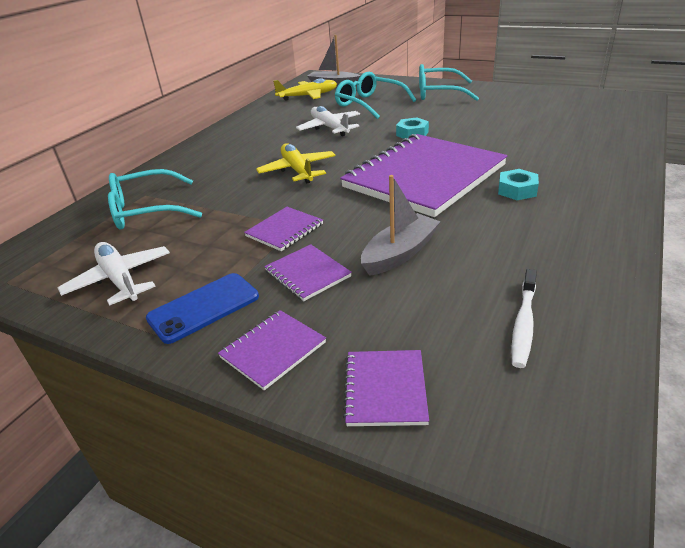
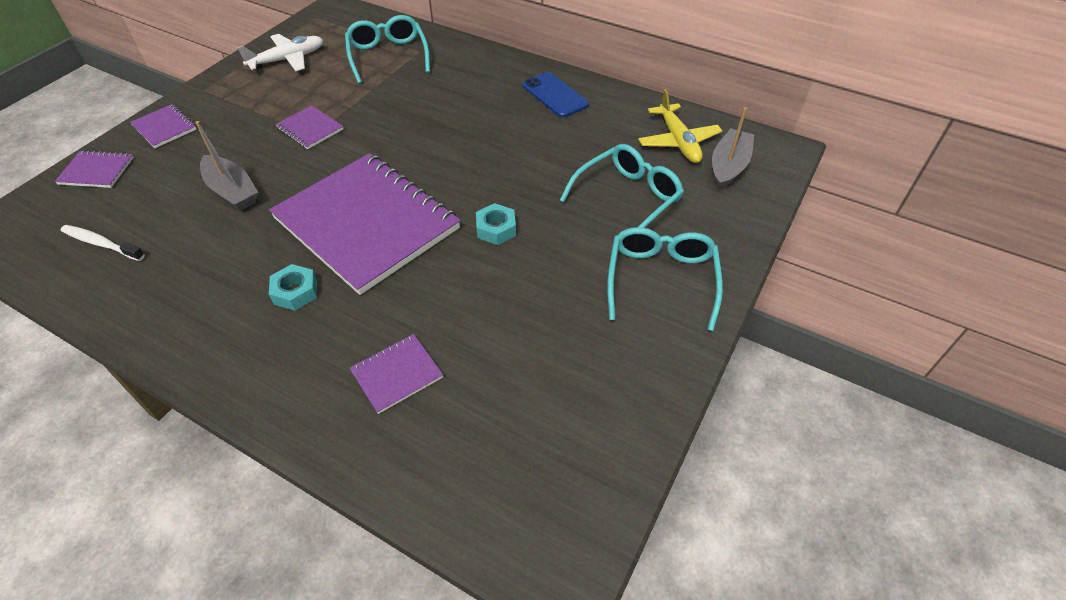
camera: 90 degrees right, 15 degrees up
blue phone [146,273,259,344] -> blue phone moved to [523,72,589,118]
yellow plane [256,143,335,184] -> none
purple notebook [264,244,352,301] -> purple notebook moved to [350,334,443,414]
white plane [296,106,360,136] -> none

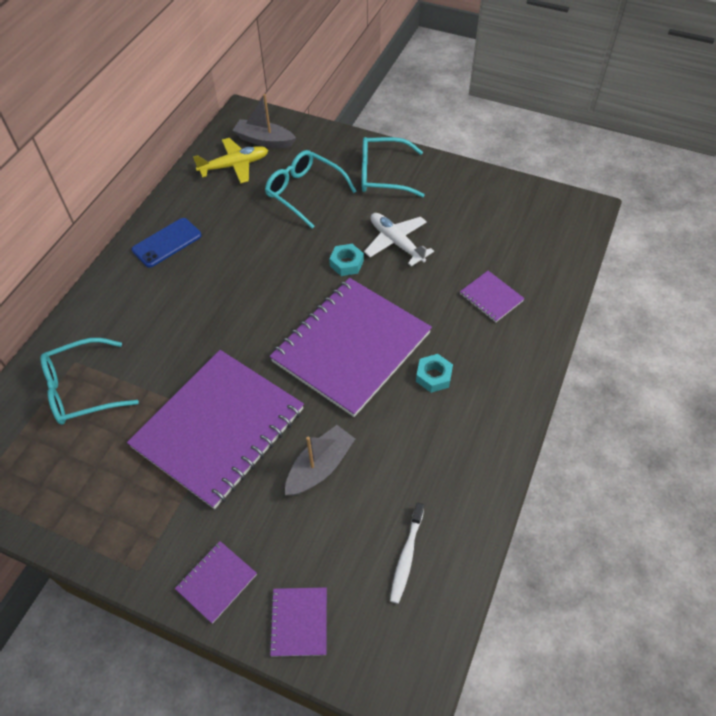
camera: 95 degrees left, 5 degrees up
white plane [237,34,323,71] -> white plane moved to [364,213,434,266]
purple notebook [275,105,343,149] -> purple notebook [127,350,304,509], size x2.44

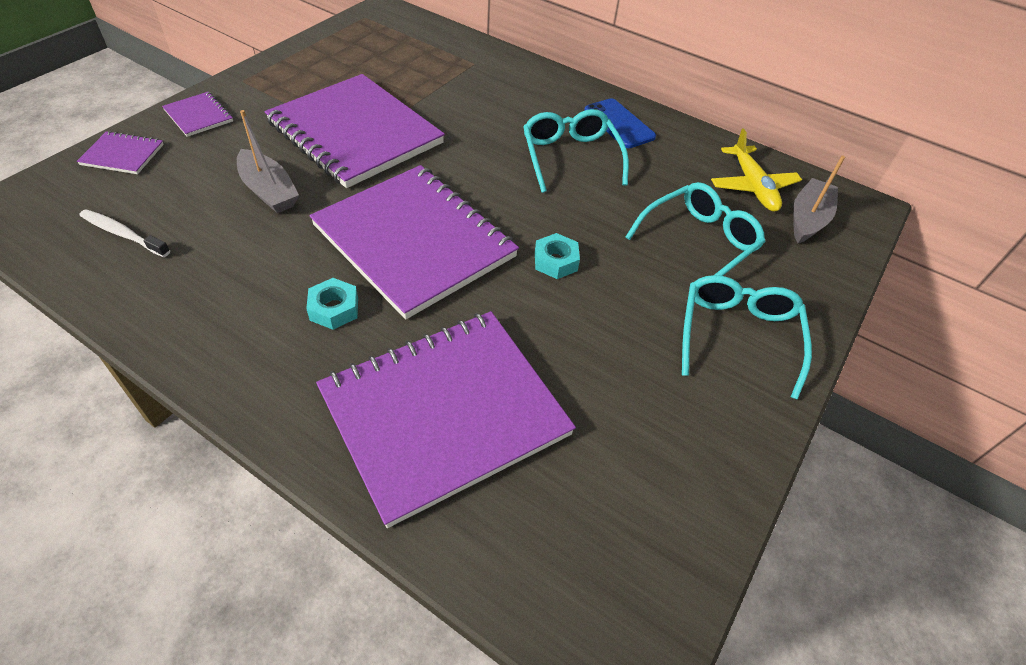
camera: 95 degrees right, 5 degrees down
turquoise glasses [40,338,139,425] -> turquoise glasses moved to [523,109,629,193]
white plane [364,213,434,266] -> none
purple notebook [460,271,525,322] -> purple notebook [316,311,576,528], size x2.44

